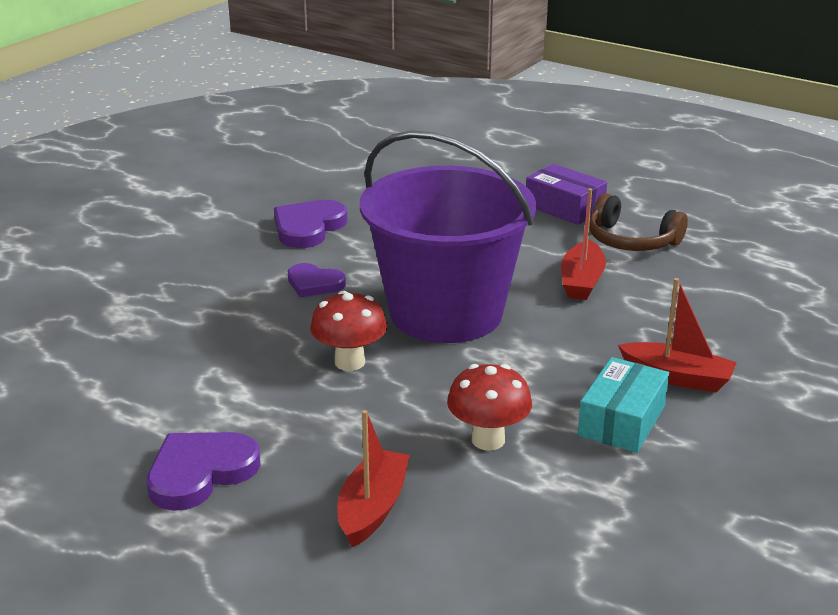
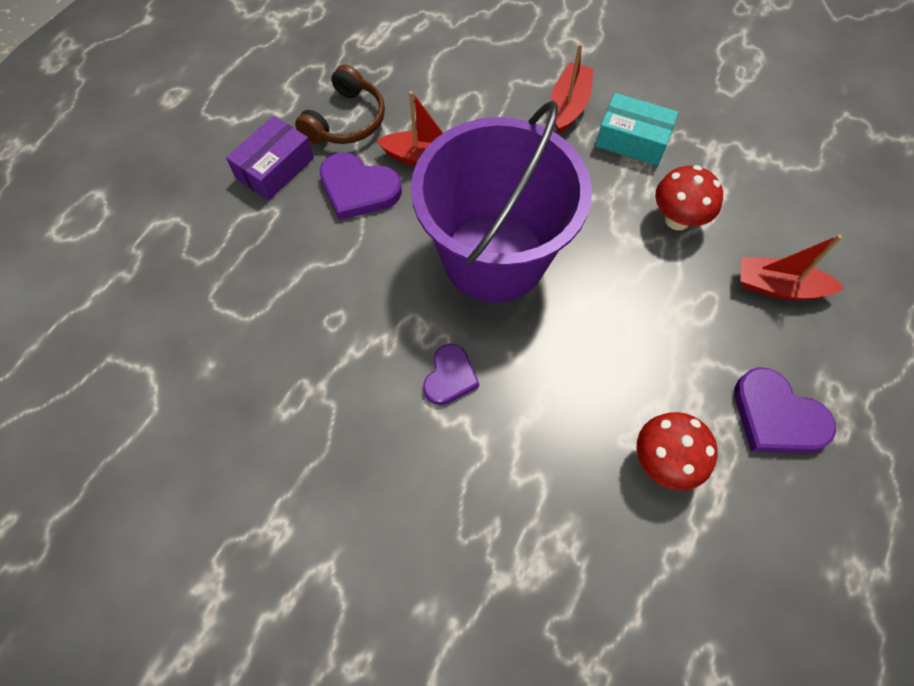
camera: 95 degrees left, 35 degrees up
purple heart [274,200,347,248] -> purple heart moved to [319,152,402,220]
red mushroom [310,291,387,371] -> red mushroom moved to [636,412,717,490]

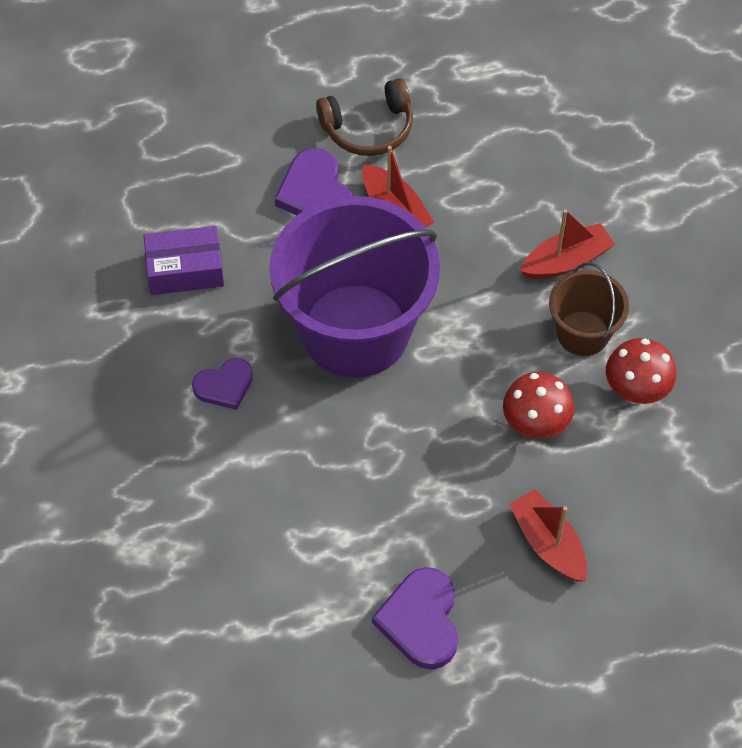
camera: 45 degrees right, 5 degrees down
purple box [226,116,314,201] -> purple box moved to [144,226,224,295]
turquoise box [595,93,678,166] -> brown bucket [549,262,629,356]
red mushroom [636,412,717,490] -> red mushroom moved to [606,338,676,404]

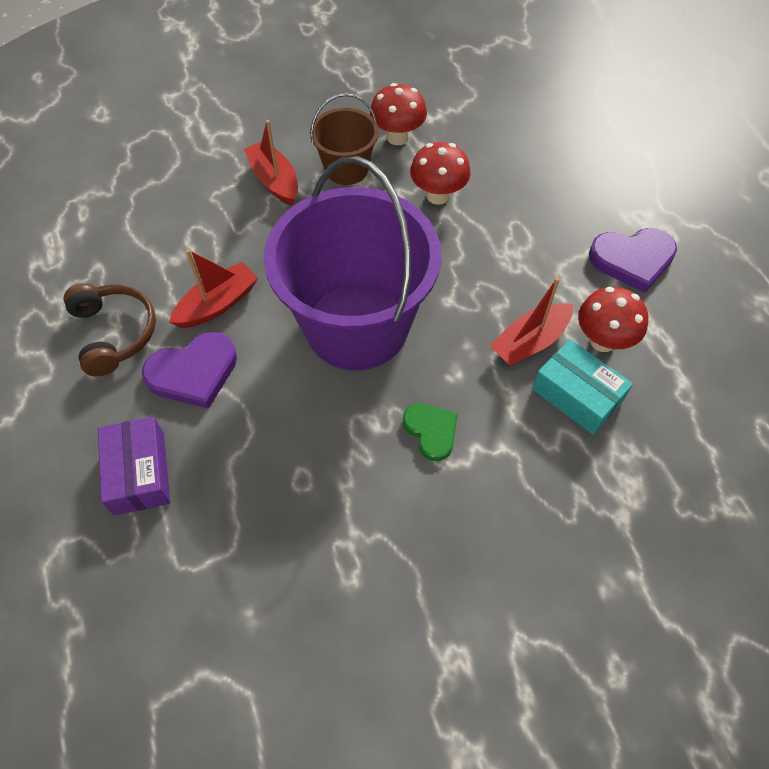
camera: 95 degrees left, 0 degrees up
purple box [144,226,224,295] -> purple box moved to [98,417,170,516]
purple heart [192,358,253,410] -> green heart [403,403,458,461]
red boat [509,489,587,582] -> red boat moved to [490,277,573,366]
none -> turquoise box [532,339,633,435]
none -> red mushroom [578,287,648,352]

